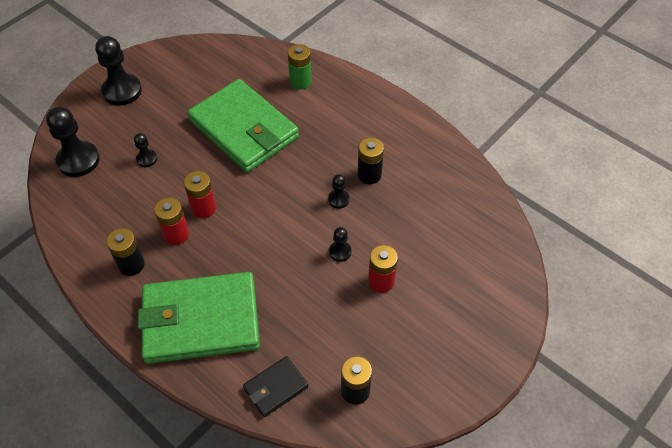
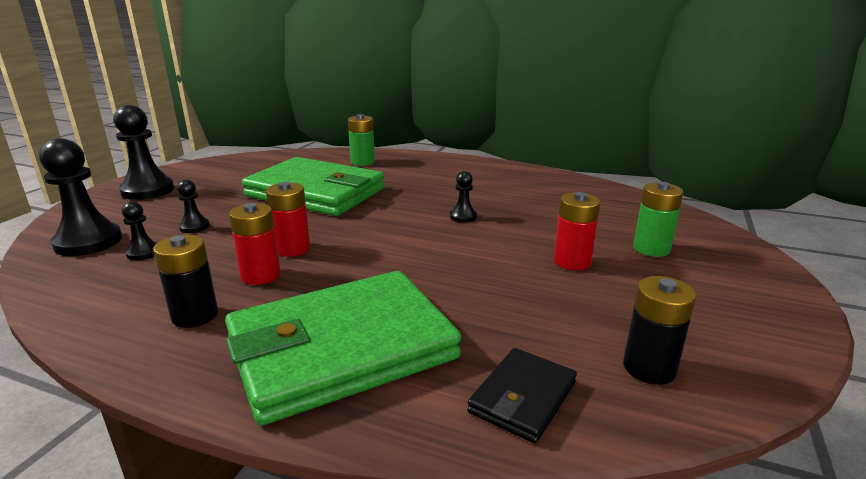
camera: 20 degrees left, 30 degrees down
black pawn [329,227,352,262] -> black pawn moved to [122,201,157,260]
black battery [358,137,384,184] -> none
none -> green battery [633,182,683,257]

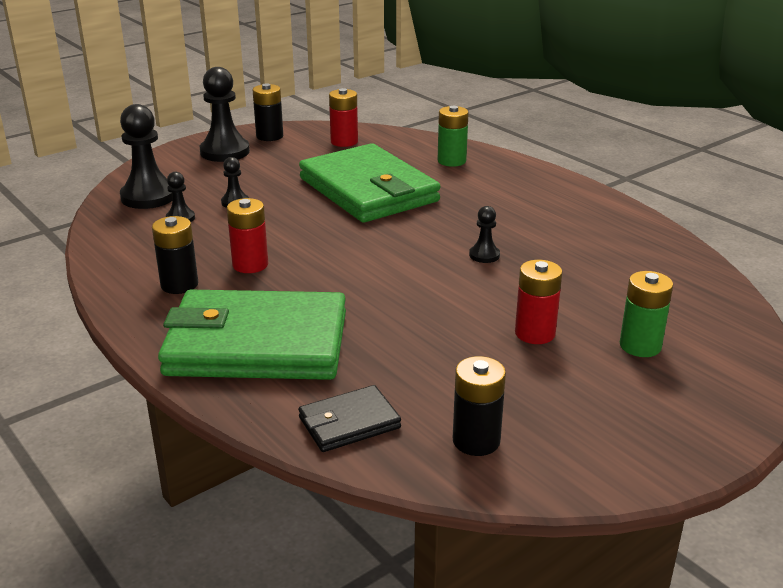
camera: 30 degrees right, 5 degrees up
red battery [266,182,310,257] -> red battery moved to [329,88,358,147]
none -> black battery [253,83,283,141]

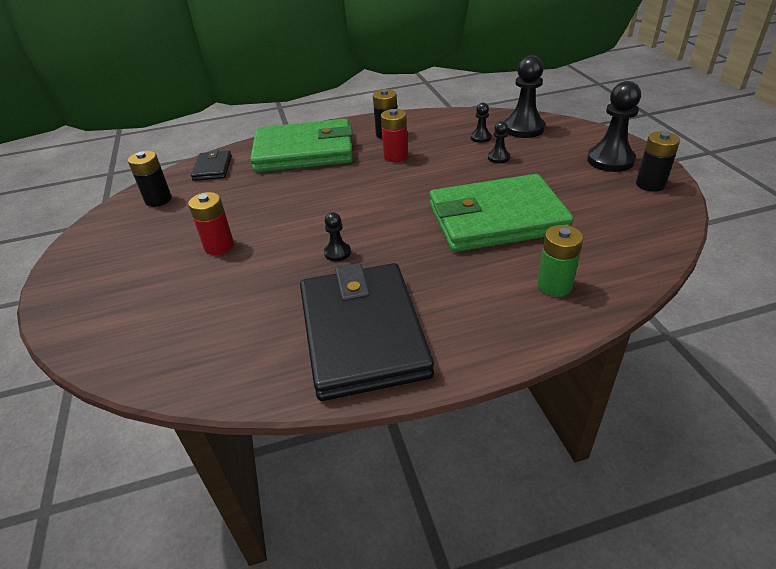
camera: 115 degrees right, 10 degrees up
green wallet [158,290,346,380] -> green wallet turned 60 degrees clockwise [250,119,353,172]
red battery [329,88,358,147] -> none
green battery [620,271,673,357] -> none
none -> black wallet [300,263,434,401]

